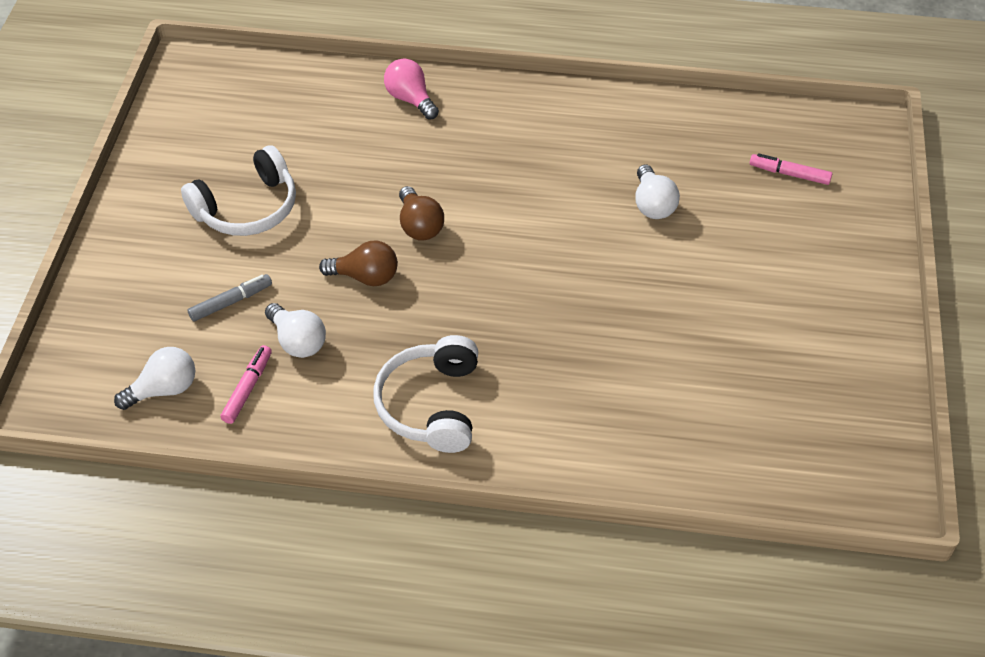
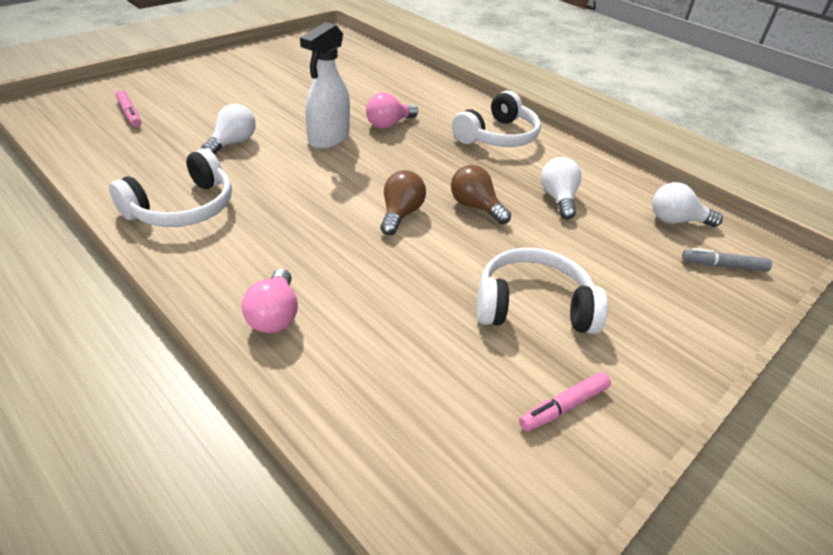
camera: 145 degrees left, 10 degrees down
grey marker [187,274,272,322] -> grey marker moved to [682,248,772,272]
pink marker [220,345,272,424] -> pink marker moved to [519,372,611,432]
none -> white headphones [109,149,232,227]
none -> white spray bottle [300,22,350,149]
none -> pink light bulb [366,93,418,129]

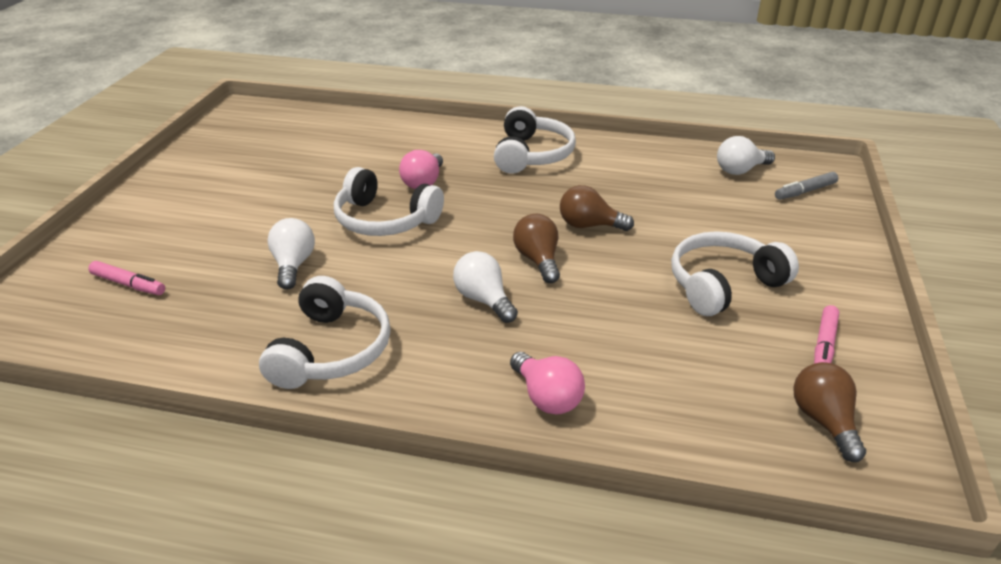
camera: 30 degrees left, 5 degrees down
white spray bottle [300,22,350,149] -> white headphones [334,167,444,236]
white light bulb [541,157,581,219] -> white light bulb moved to [453,251,518,323]
none -> brown light bulb [793,362,866,462]

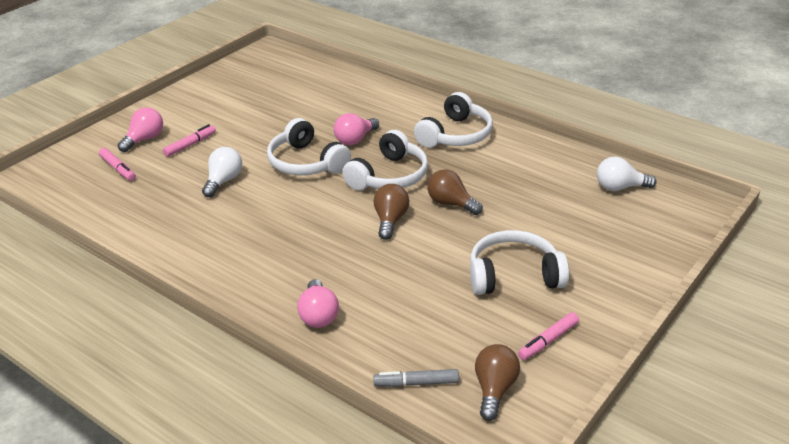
camera: 25 degrees right, 0 degrees up
white headphones [259,276,391,389] -> white headphones moved to [342,130,428,190]
white light bulb [453,251,518,323] -> none
grey marker [775,172,838,200] -> grey marker moved to [373,369,459,387]
none -> pink light bulb [118,107,163,152]
none -> pink marker [163,124,216,157]

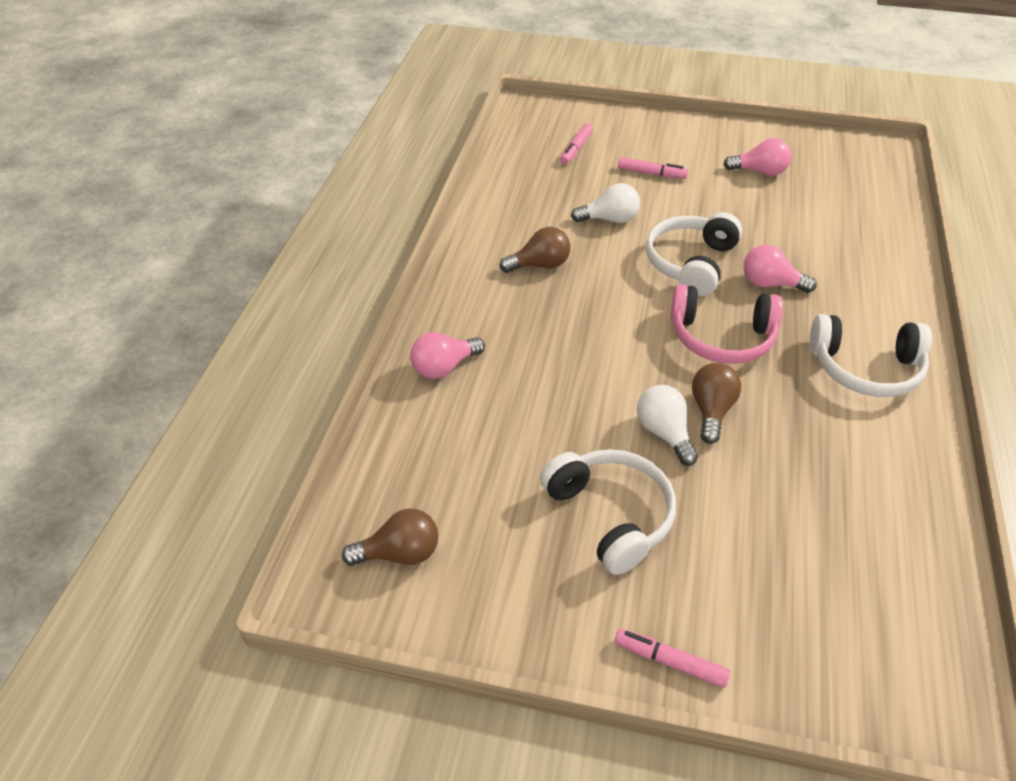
camera: 65 degrees right, 10 degrees up
pink light bulb [118,107,163,152] -> pink light bulb moved to [723,138,792,176]
white headphones [342,130,428,190] -> pink headphones [670,284,783,364]
grey marker [373,369,459,387] -> none
brown light bulb [374,184,409,240] -> brown light bulb moved to [500,227,570,273]
pink marker [518,312,579,360] -> pink marker moved to [615,629,731,688]
white light bulb [597,157,657,191] -> white light bulb moved to [637,385,698,466]

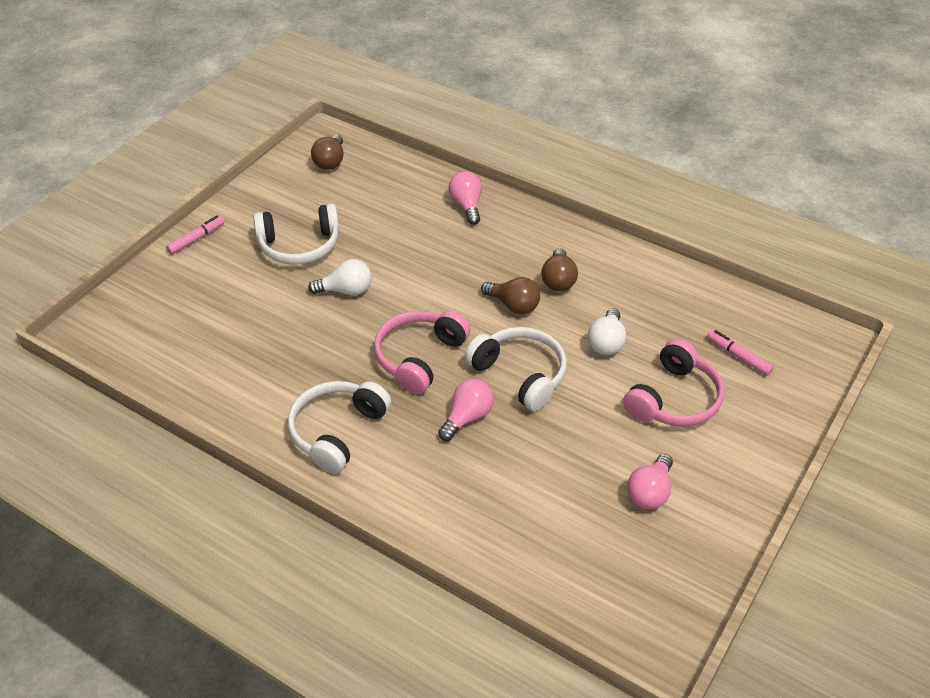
camera: 110 degrees right, 0 degrees up
pink marker [618,157,688,179] -> pink headphones [623,339,724,426]
brown light bulb [692,363,741,444] -> brown light bulb moved to [481,277,540,314]

